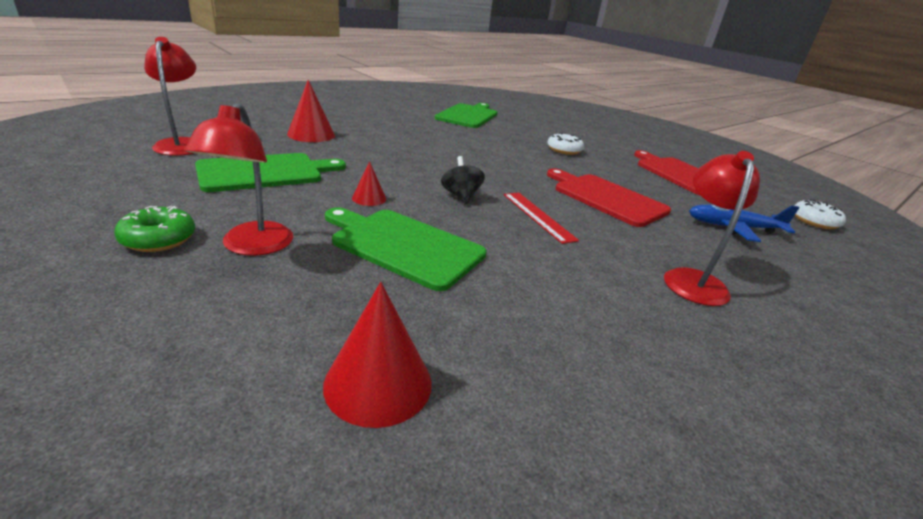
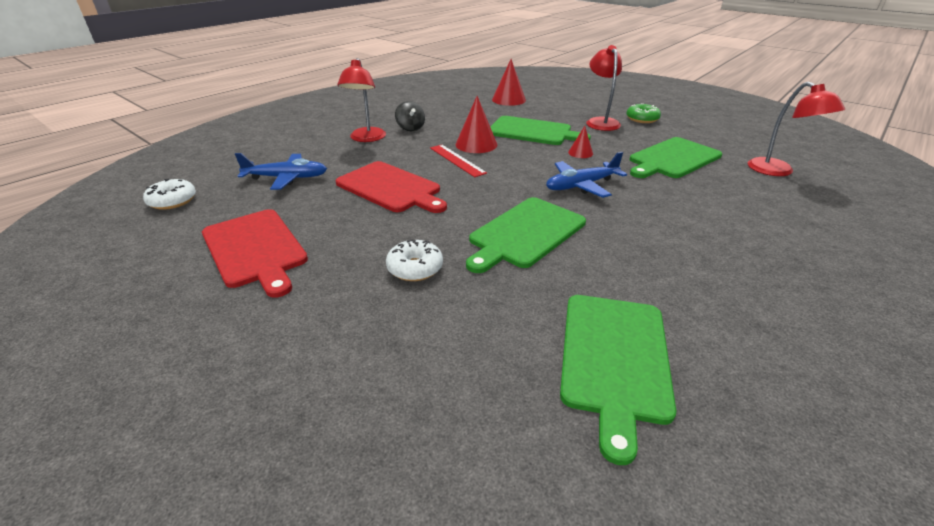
camera: 175 degrees right, 5 degrees up
red cone [287,80,335,142] -> red cone moved to [456,96,497,153]
black spinning top [441,156,485,204] -> black spinning top moved to [395,101,425,131]
none -> green cutting board [466,197,586,273]
none -> blue plane [546,152,627,198]

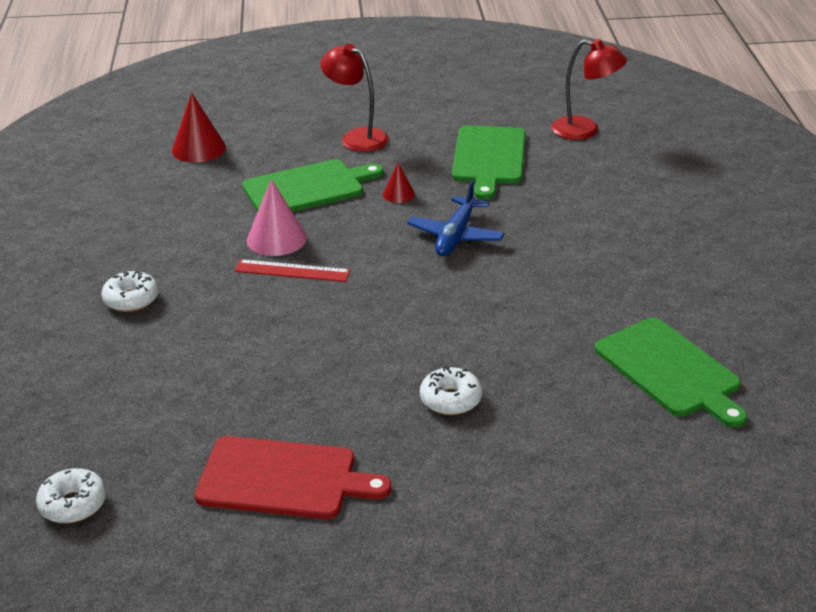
camera: 45 degrees left, 0 degrees up
blue plane [235,153,327,190] -> none
red cutting board [336,161,447,213] -> none
red lamp [337,58,386,142] -> white donut [101,271,159,312]
black spinning top [395,101,425,131] -> none
red cone [456,96,497,153] -> pink cone [247,179,307,256]
green cutting board [466,197,586,273] -> none
green donut [626,103,661,123] -> none

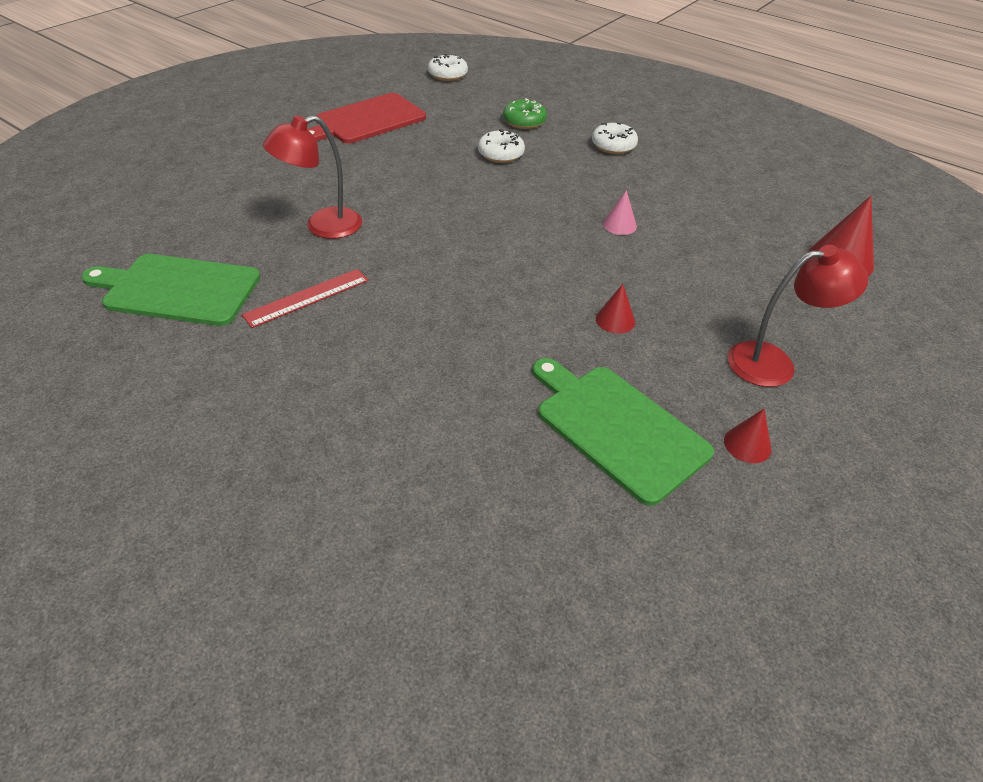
camera: 130 degrees right, 10 degrees up
red ruler [234,259,351,282] -> red ruler moved to [242,269,368,328]
green cutting board [242,159,384,212] -> none
pink cone [247,179,307,256] -> pink cone [603,190,637,235], size x0.56
blue plane [407,180,505,256] -> none
white donut [420,366,482,415] -> white donut moved to [478,129,525,163]
red lamp [552,39,627,140] -> red lamp moved to [263,115,362,239]
none -> green donut [503,98,547,129]
none -> red cone [724,409,772,463]

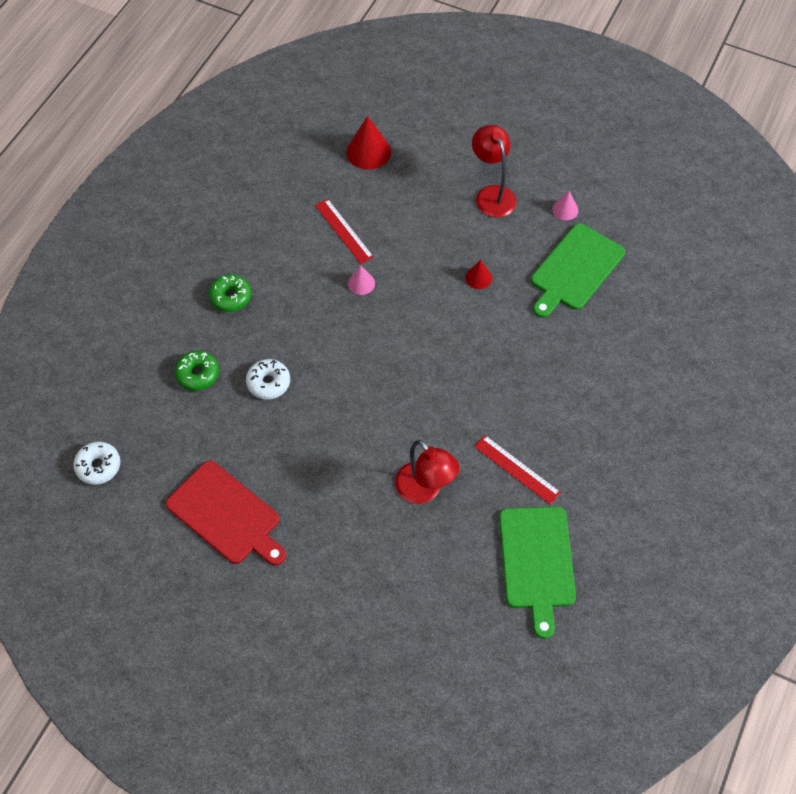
camera: 100 degrees left, 15 degrees up
white donut [592,123,638,154] -> green donut [209,274,252,312]
red cone [724,409,772,463] -> pink cone [552,191,578,220]
none -> red ruler [315,199,374,264]

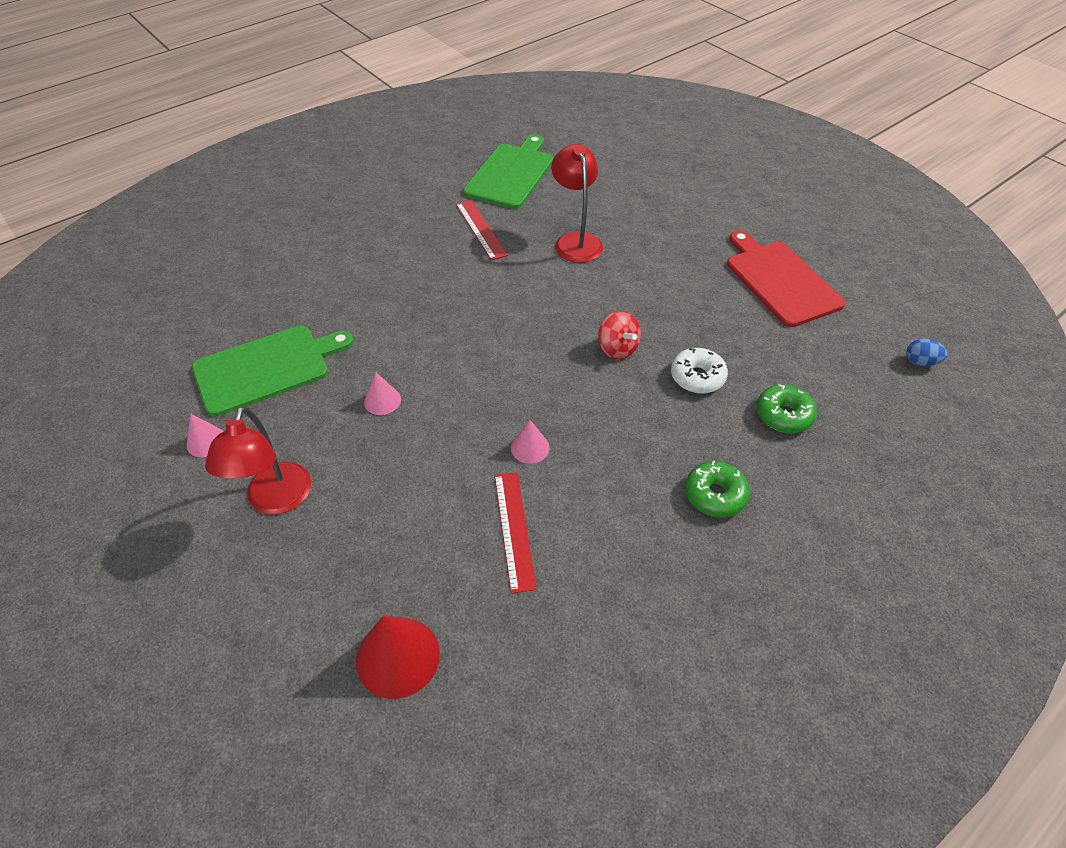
camera: 155 degrees left, 10 degrees down
white donut [73,442,120,485] -> blue egg [906,339,948,366]
red cone [465,260,492,289] -> pink cone [364,372,401,415]
none -> red spinning top [598,311,641,359]

